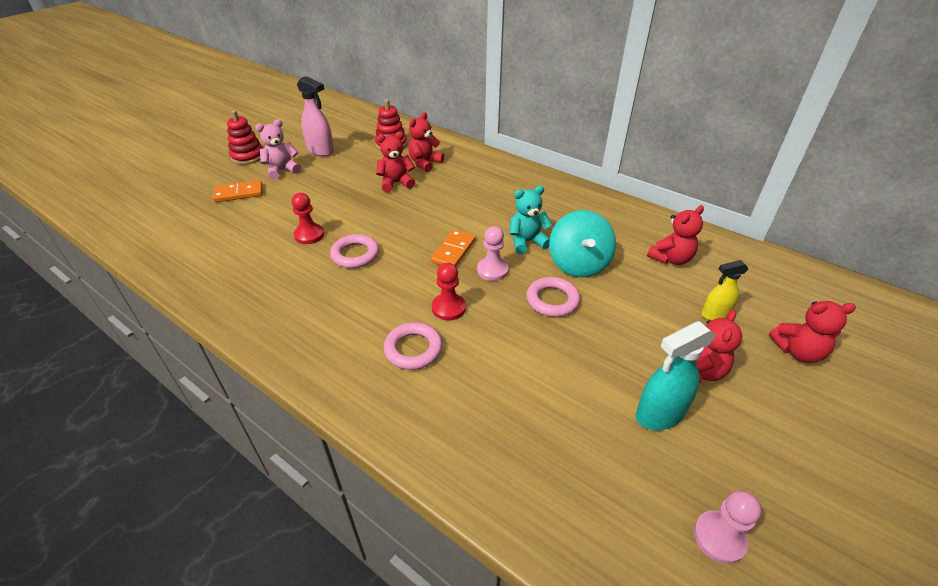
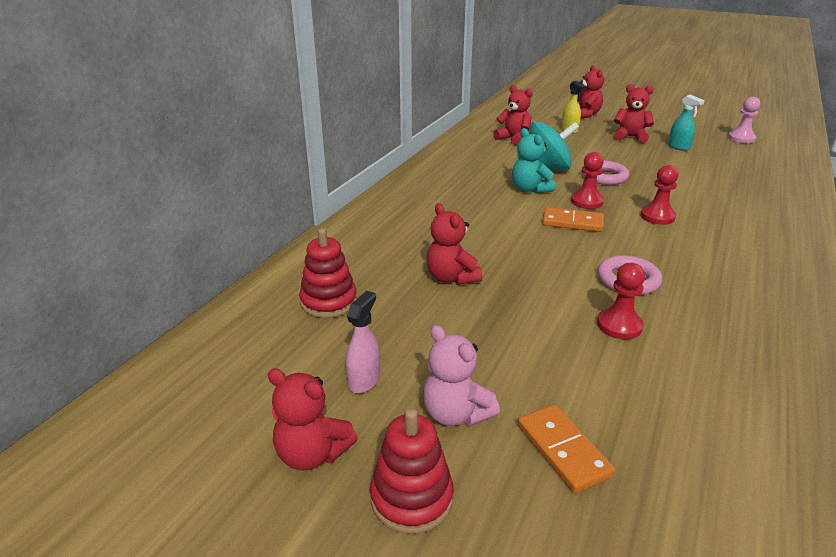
camera: 100 degrees left, 10 degrees down
pink spray bottle [297,76,334,156] -> pink spray bottle [346,291,380,393], size x0.64
pink ring [384,322,442,370] -> none
red teddy bear [408,112,444,172] -> red teddy bear moved to [268,368,358,470]
pink pawn [477,226,509,281] -> red pawn [571,152,604,209]
turquoise spray bottle [636,321,716,430] -> turquoise spray bottle [668,95,705,151], size x0.64

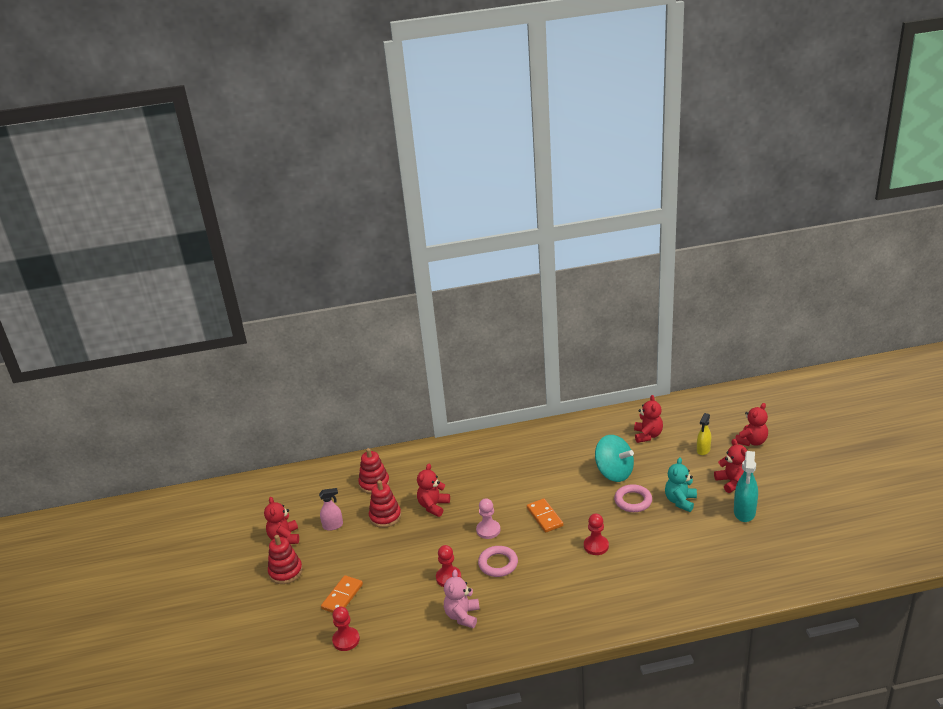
camera: 55 degrees right, 0 degrees up
pink teddy bear [423,325,500,426] -> pink teddy bear moved to [444,570,480,628]
turquoise teddy bear [512,128,556,194] -> turquoise teddy bear moved to [665,457,697,512]
red pawn [571,152,604,209] -> red pawn moved to [332,607,360,651]
turquoise spray bottle [668,95,705,151] -> turquoise spray bottle [734,451,758,522], size x1.56
pink pawn [728,97,760,143] -> pink pawn moved to [476,498,501,539]
none -> red stacking toy [369,480,401,528]

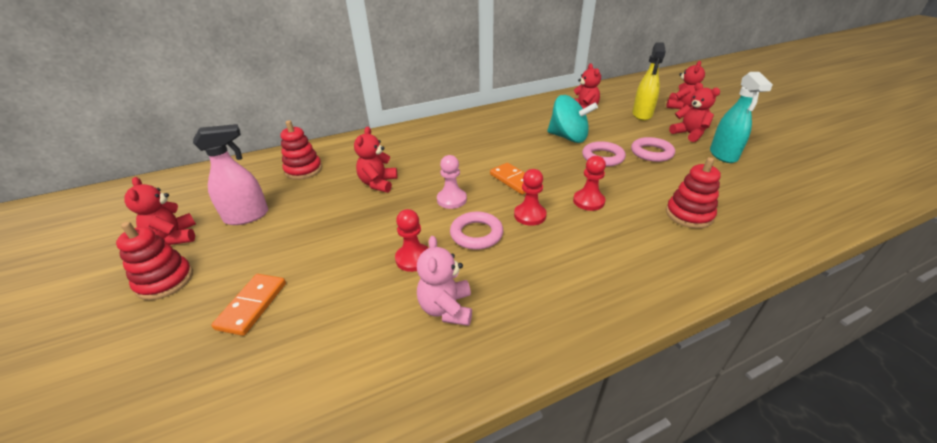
camera: 15 degrees left, 5 degrees up
pink spray bottle [319,488,343,531] -> pink spray bottle [193,124,268,225], size x1.56
red pawn [332,607,360,651] -> red pawn moved to [514,169,547,226]
red stacking toy [369,480,401,528] -> red stacking toy moved to [666,157,721,228]
turquoise teddy bear [665,457,697,512] -> pink ring [631,137,675,162]
yellow spray bottle [697,413,711,455] -> yellow spray bottle [632,42,666,120], size x1.56

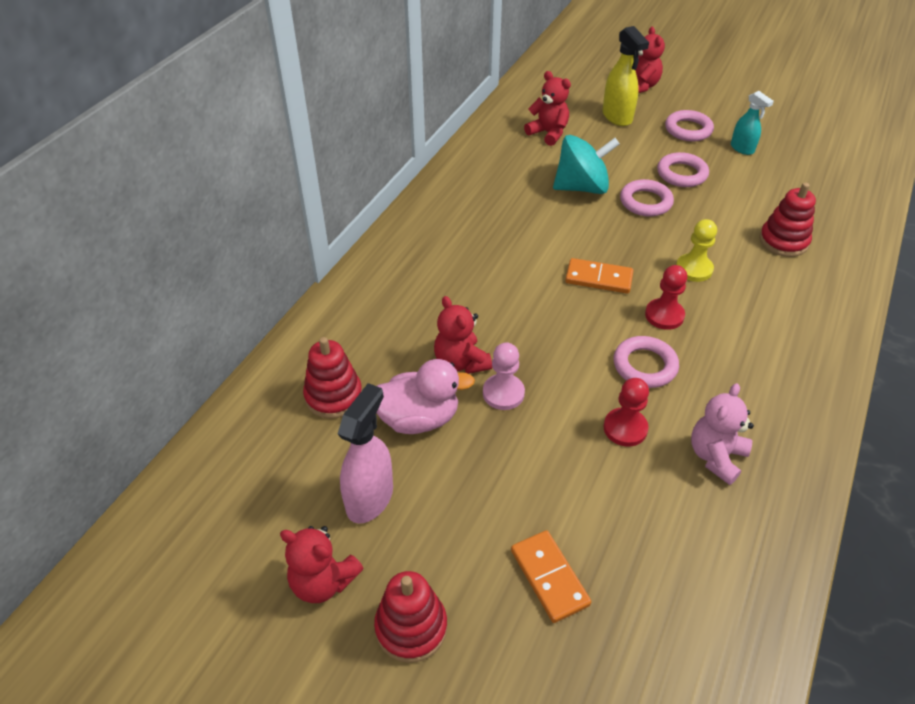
camera: 40 degrees left, 10 degrees up
pink teddy bear [417,236,472,326] -> pink teddy bear turned 75 degrees clockwise [691,383,754,485]
pink pawn [437,155,467,209] -> pink pawn moved to [483,342,525,410]
red pawn [573,156,606,211] -> yellow pawn [676,219,717,282]
red teddy bear [669,83,720,142] -> pink ring [665,110,714,141]
turquoise spray bottle [710,72,773,163] -> turquoise spray bottle [731,91,774,155], size x0.64
none -> pink duck [377,359,475,434]

